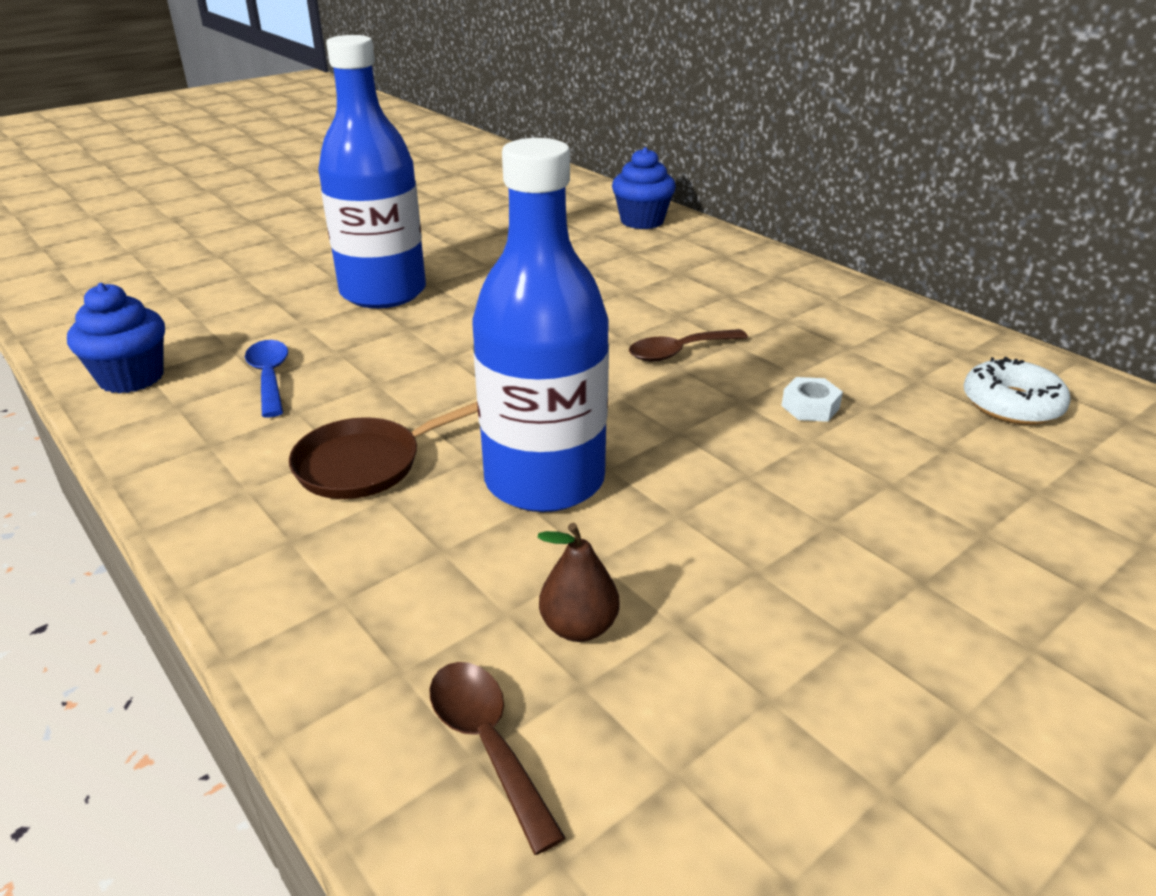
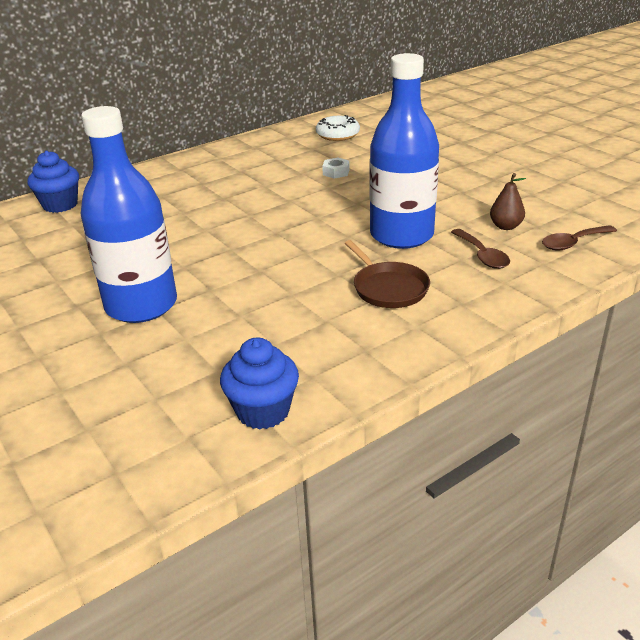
camera: 85 degrees left, 0 degrees up
blue spoon [245,340,288,417] -> none
brown spoon [629,329,748,362] -> brown spoon moved to [451,229,510,269]

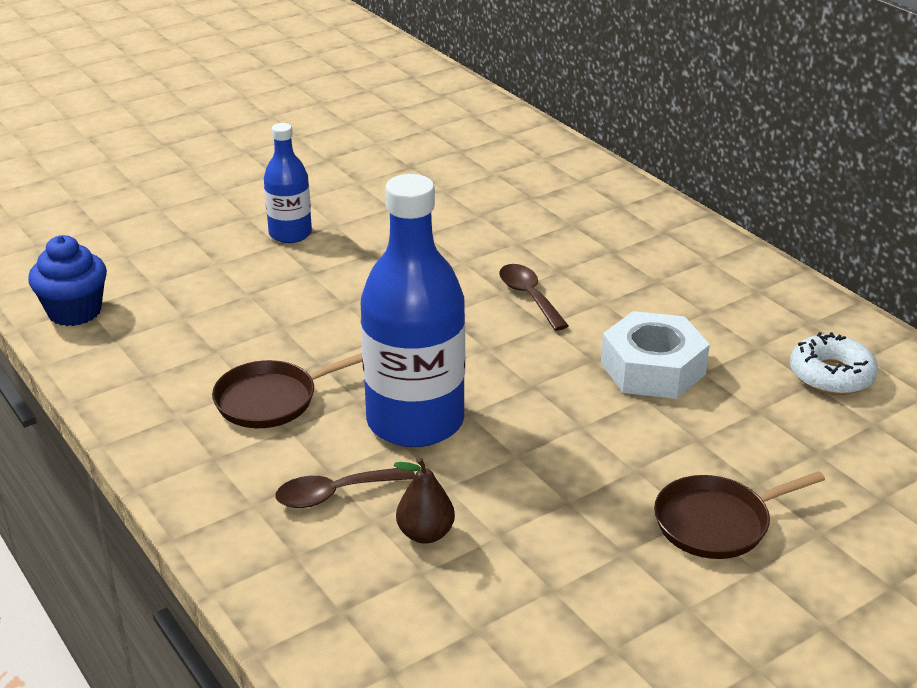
camera: 90 degrees right, 0 degrees up
blue cupcake [28,150,79,213] -> none
blue bottle [81,106,177,323] -> blue bottle [264,123,312,243], size x0.54
white nut [322,158,349,179] -> white nut [601,311,710,399], size x2.11
brown spoon [542,225,617,251] -> brown spoon moved to [499,264,569,331]
none -> brown pan [654,471,825,559]

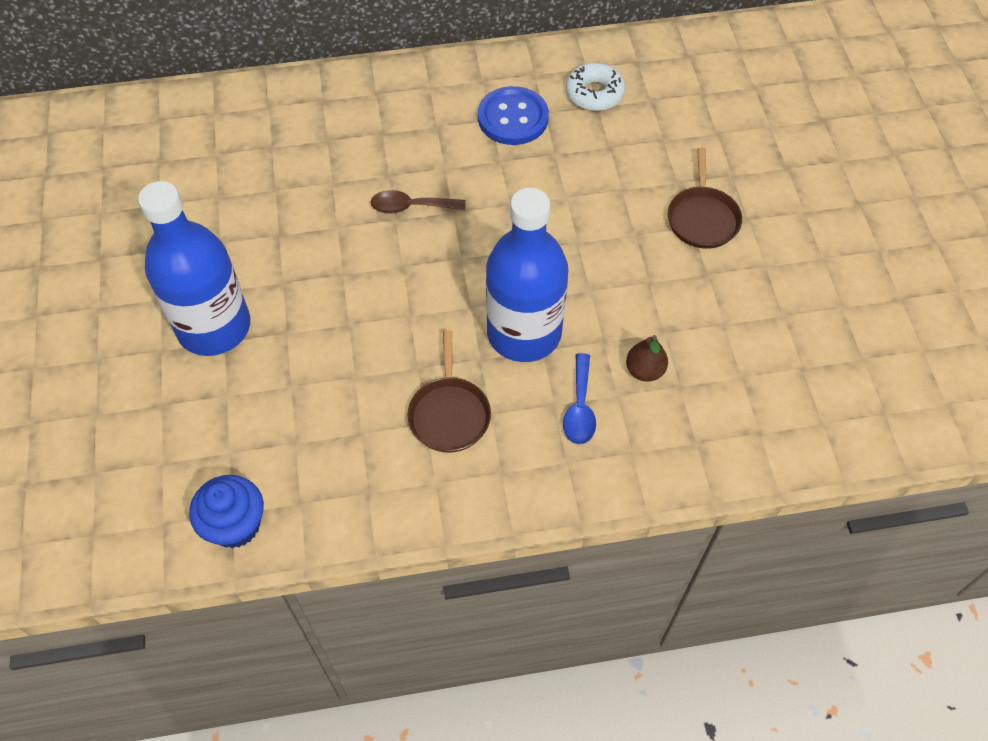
camera: 65 degrees left, 25 degrees up
blue bottle [264,123,312,243] -> blue bottle [138,181,250,356], size x1.85
brown spoon [275,468,415,508] -> blue spoon [563,353,596,445]
white nut [601,311,710,399] -> none
none -> blue button [478,86,549,145]

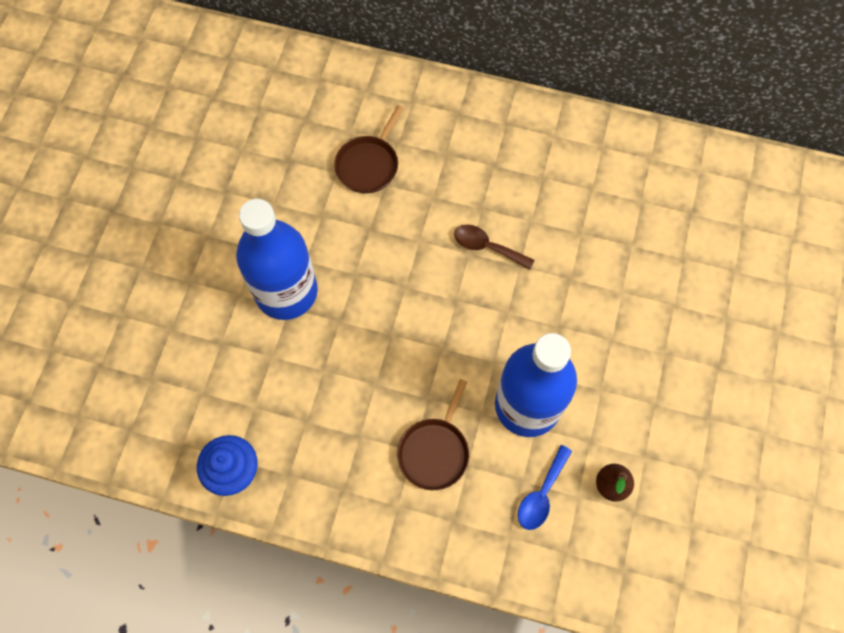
camera: 25 degrees right, 10 degrees up
blue button [478,86,549,145] -> none
white donut [566,63,625,111] -> none
brown pan [668,148,742,249] -> brown pan moved to [334,105,404,193]

